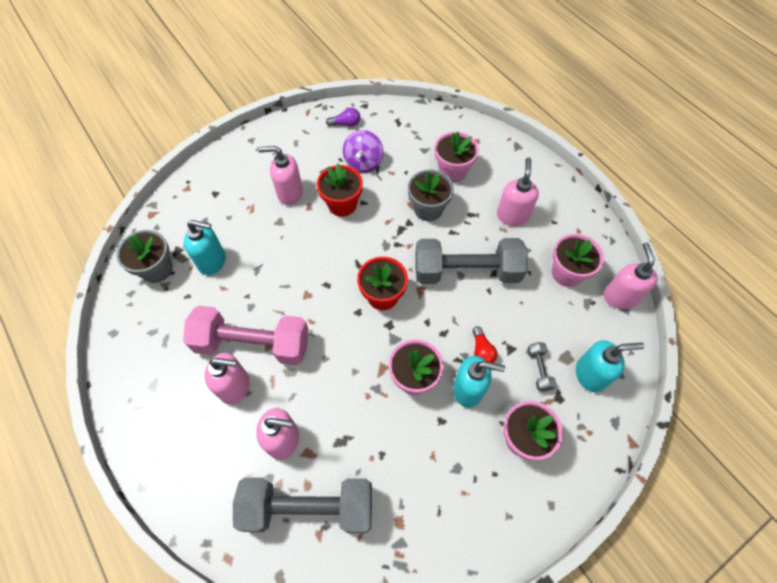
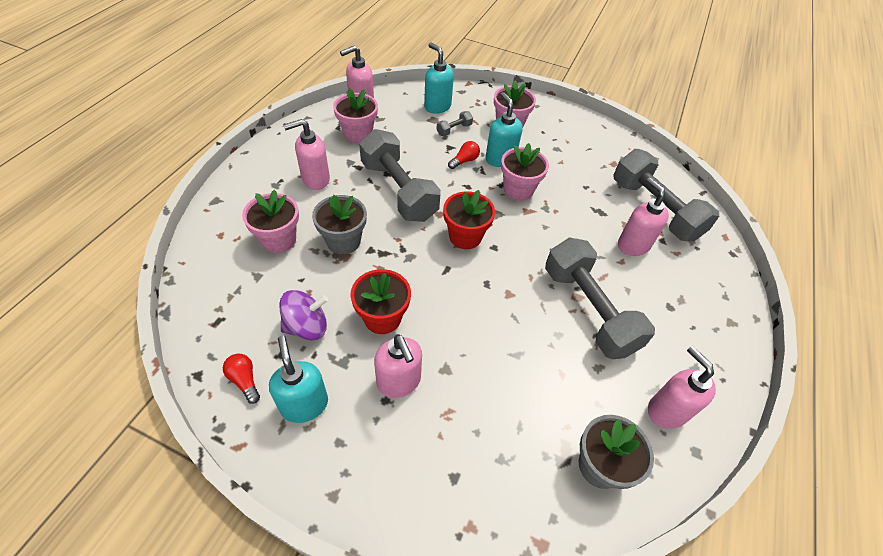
camera: 125 degrees left, 10 degrees down
pink dumbbell [183,306,309,365] -> grey dumbbell [545,238,655,359]
turquoise soap dispenser [184,220,225,275] -> turquoise soap dispenser moved to [269,336,328,423]
pink soap dispenser [205,353,250,405] -> pink soap dispenser moved to [648,346,716,429]
purple light bulb [326,108,360,126] -> red light bulb [223,354,260,404]

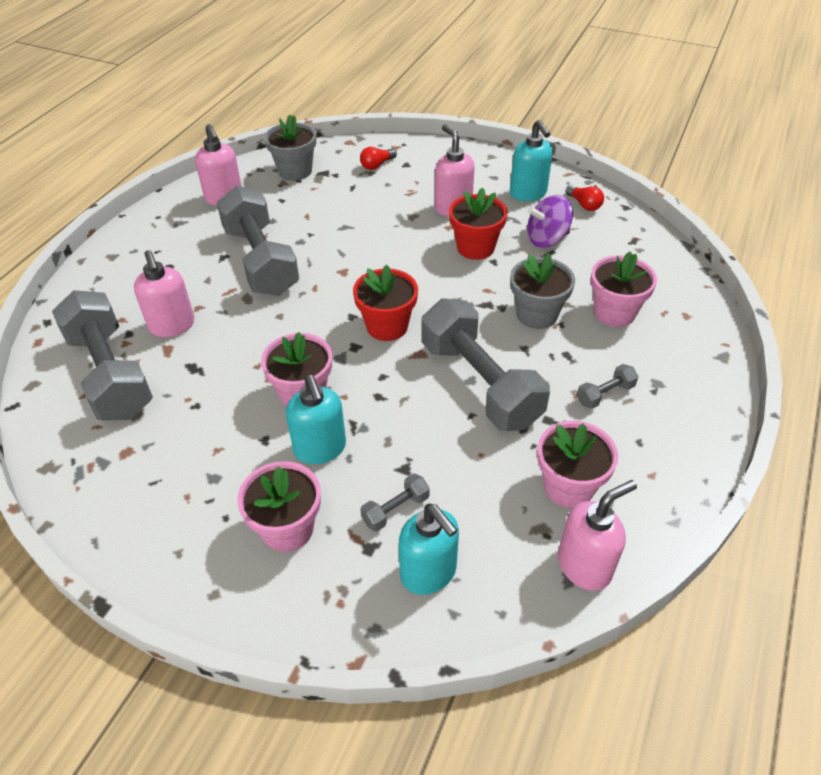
camera: 175 degrees left, 5 degrees down
pink soap dispenser [283,119,330,190] -> grey dumbbell [577,364,639,409]
red light bulb [448,141,480,169] -> red light bulb moved to [360,147,397,170]

